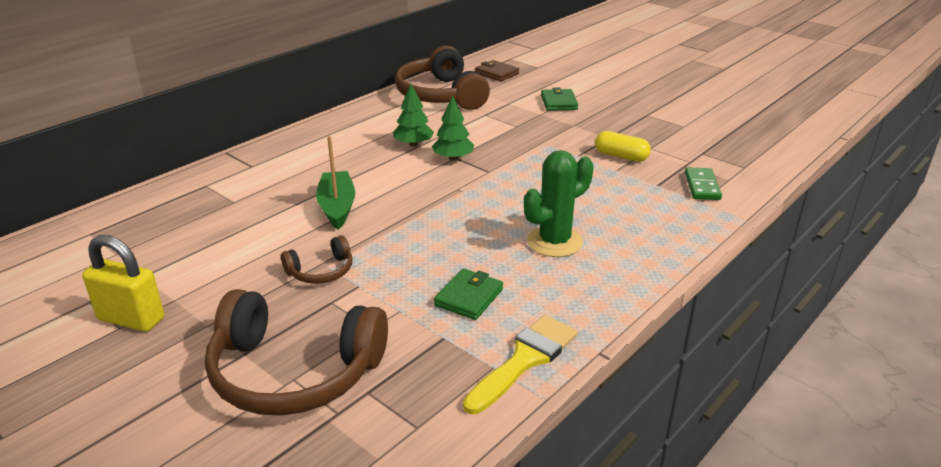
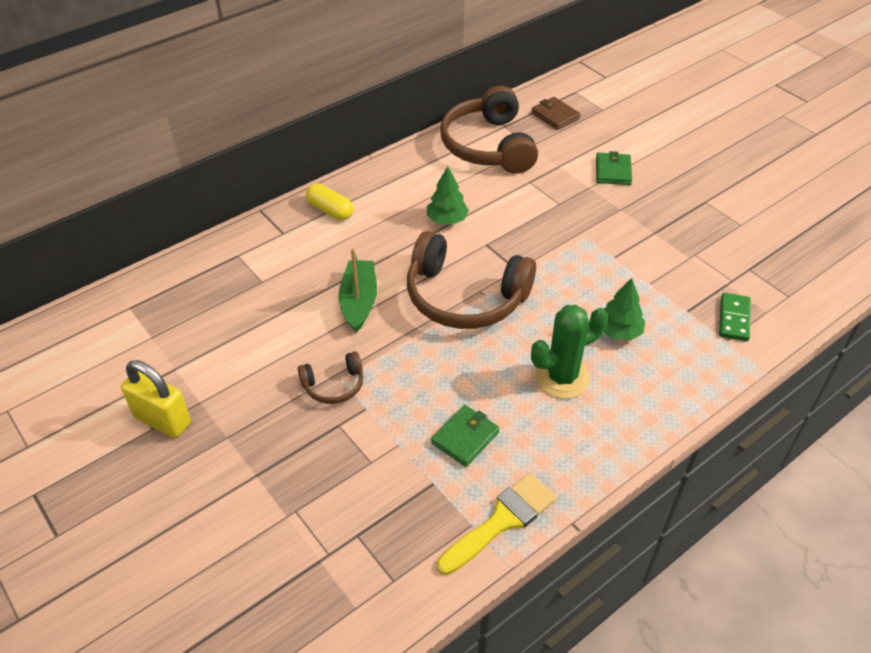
camera: 10 degrees right, 15 degrees up
brown headphones [205,289,388,416] -> brown headphones moved to [407,231,536,329]
green tree [432,95,474,161] -> green tree moved to [604,278,645,341]
yellow capsule [595,131,651,162] -> yellow capsule moved to [306,183,353,220]

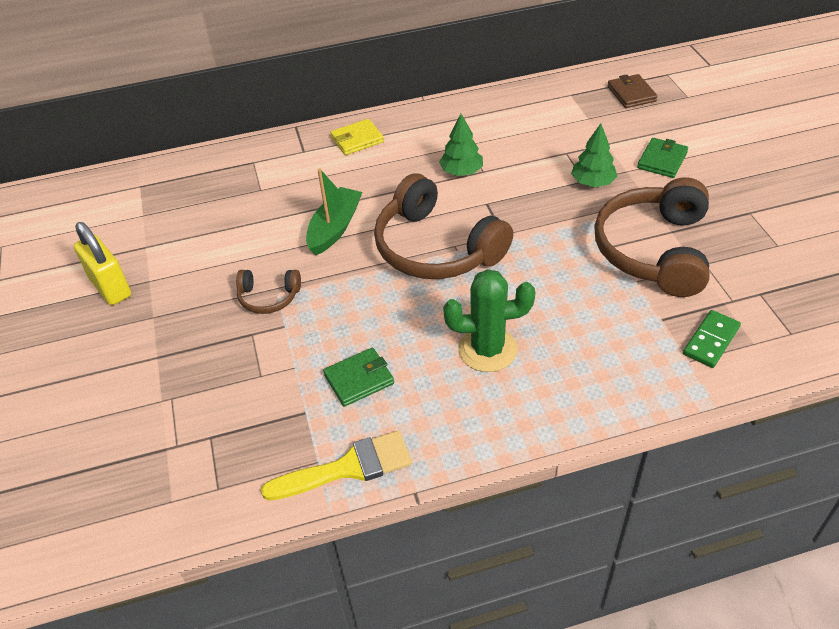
camera: 25 degrees right, 0 degrees up
yellow capsule [306,183,353,220] -> yellow wallet [330,119,384,155]
brown headphones [440,86,538,174] -> brown headphones moved to [594,177,710,297]
green tree [604,278,645,341] -> green tree moved to [571,124,617,187]

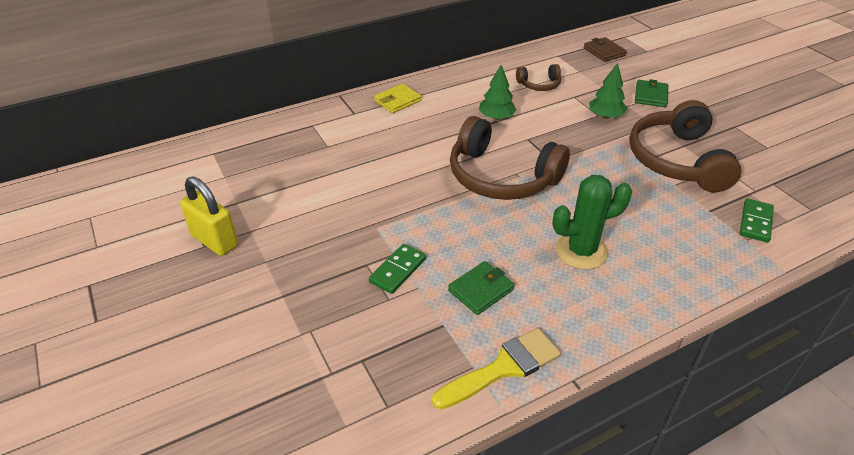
camera: 15 degrees left, 5 degrees down
brown headphones [236,270,301,314] -> brown headphones moved to [516,64,562,91]
green boat [306,168,362,255] -> none
none -> green domino [369,244,426,294]

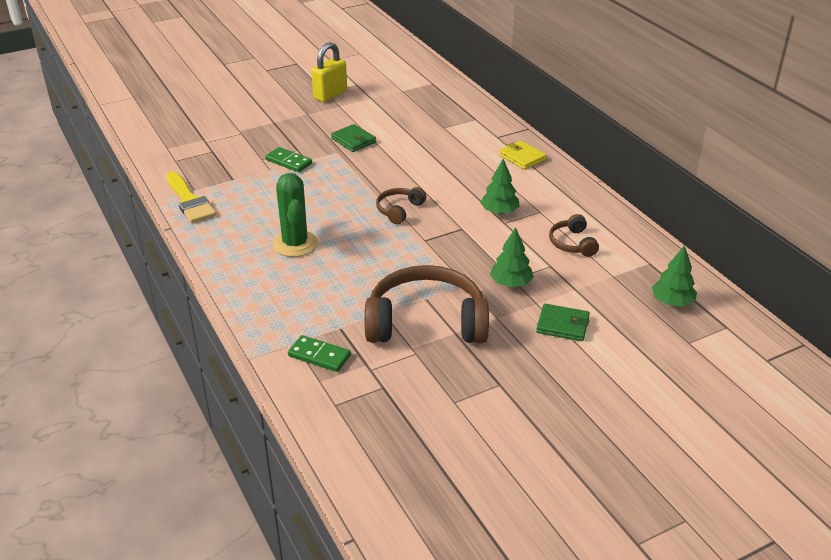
camera: 90 degrees right, 5 degrees down
green wallet [448,261,515,315] -> green wallet moved to [331,124,376,152]
brown headphones [450,116,570,200] -> brown headphones [376,187,426,224], size x0.47
brown wallet [584,37,627,62] -> green tree [652,245,697,307]

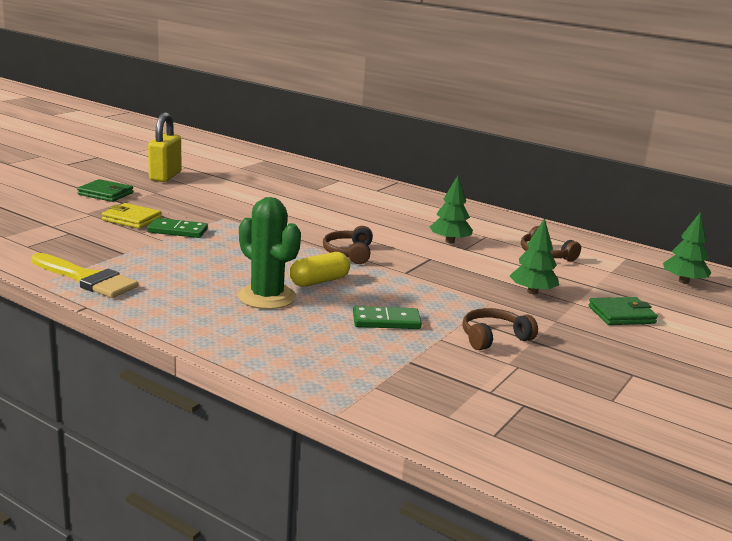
camera: 30 degrees left, 15 degrees down
green domino [288,335,351,372] -> green domino moved to [353,306,422,329]
green wallet [331,124,376,152] -> green wallet moved to [77,179,133,202]
brown headphones [365,265,489,343] -> brown headphones [462,308,538,350], size x0.47
yellow wallet [499,141,547,170] -> yellow wallet moved to [102,203,162,229]
none -> yellow capsule [289,252,350,287]

